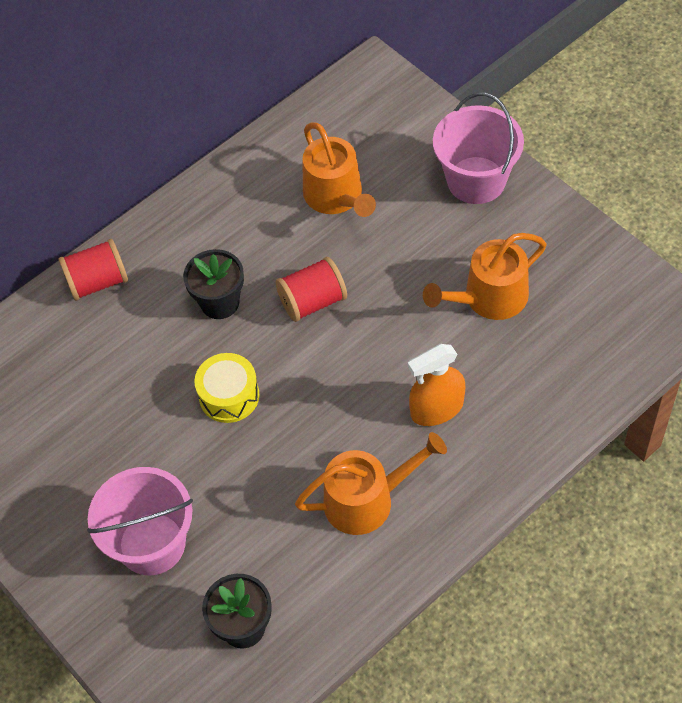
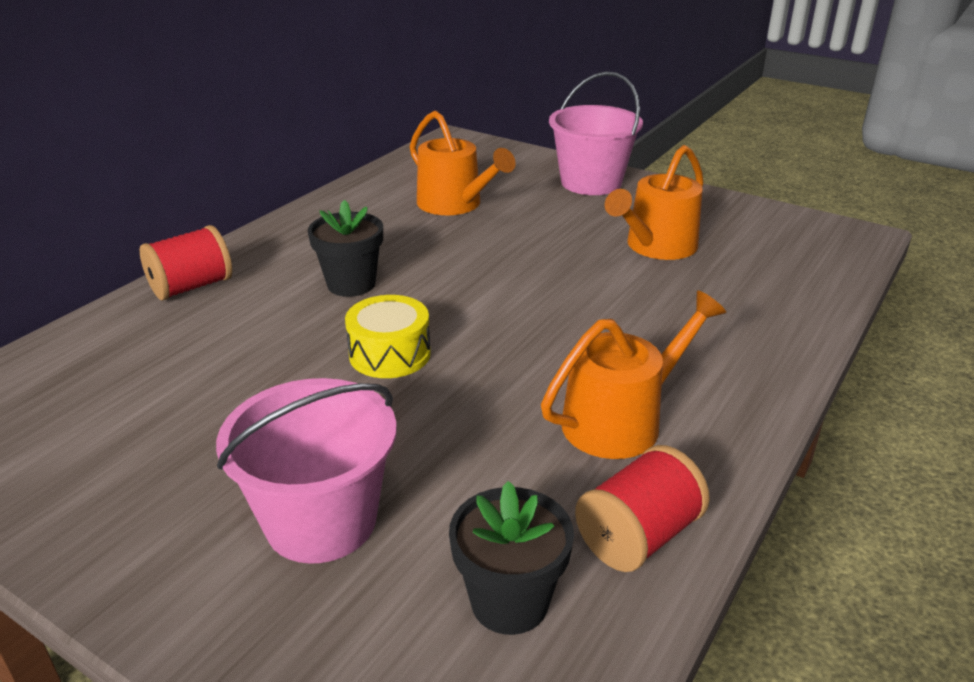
camera: 20 degrees left, 25 degrees down
red spool [276,257,347,322] -> red spool moved to [575,445,710,572]
orange spray bottle [408,344,465,426] -> none

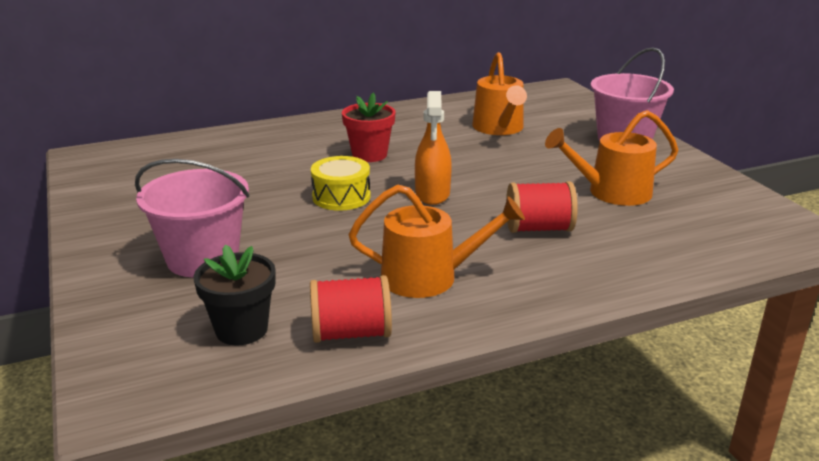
camera: 35 degrees right, 5 degrees down
red spool [140,225,232,300] -> red spool moved to [506,181,578,233]
black flower pot [308,200,383,297] -> red flower pot [342,92,396,162]
none -> orange spray bottle [415,91,452,205]

